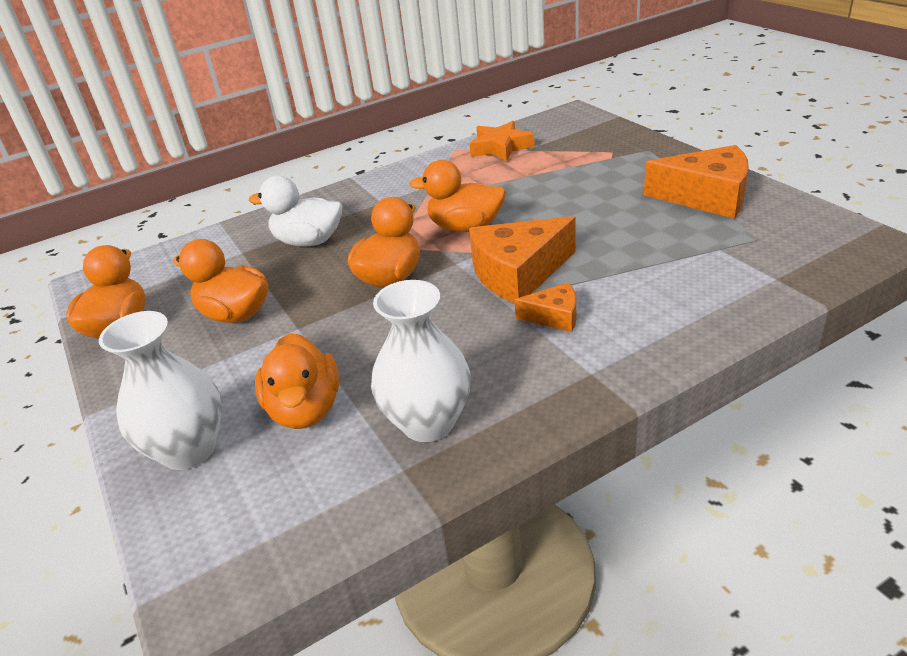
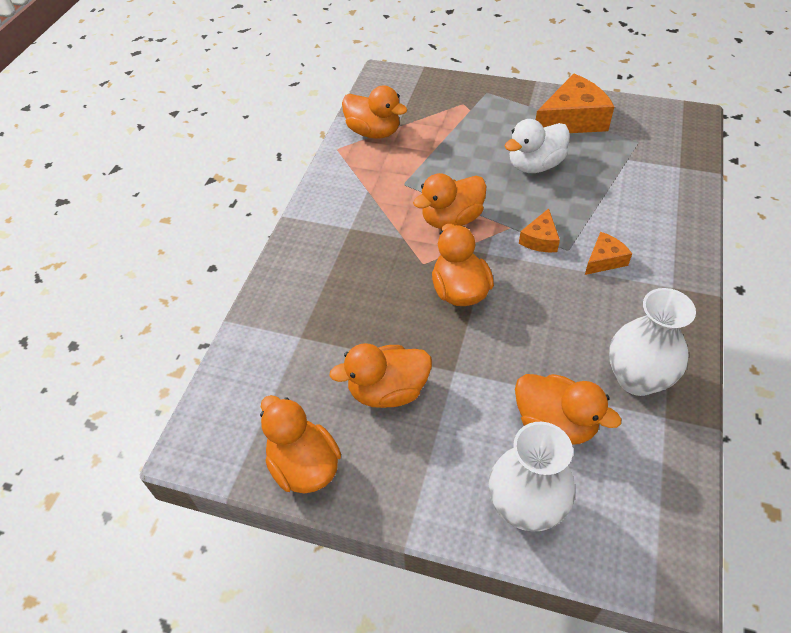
camera: 45 degrees left, 15 degrees up
white duck [249,176,342,247] -> white duck moved to [505,119,569,173]
orange star [469,121,534,162] -> orange duck [342,86,407,139]
orange cheese [469,216,576,303] -> orange cheese [519,208,560,252], size x0.52

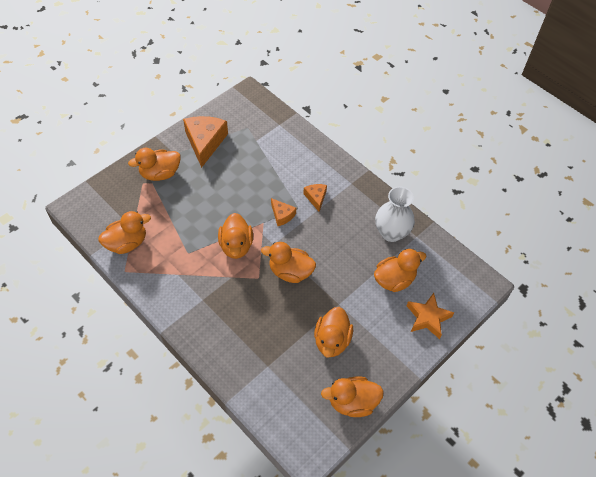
camera: 65 degrees left, 5 degrees up
white vase [489,422,575,532] -> orange star [407,293,454,339]
white duck [505,119,569,173] -> none
none -> orange duck [128,148,181,181]

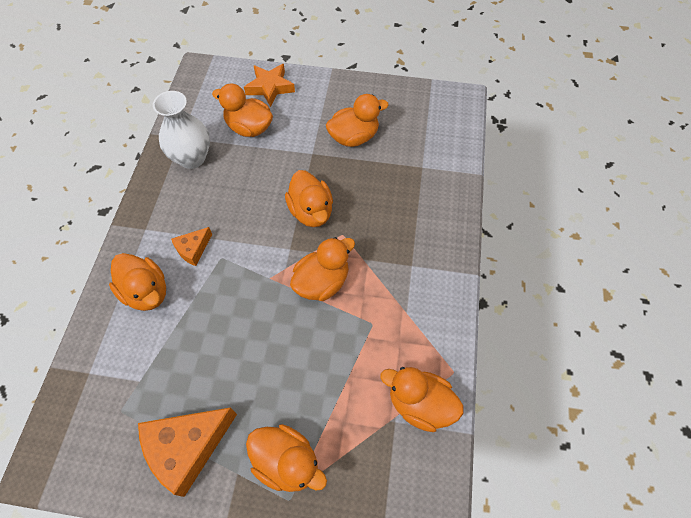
camera: 125 degrees left, 5 degrees up
orange cheese [271,198,296,226] -> none
orange duck [321,376,384,417] -> orange duck moved to [109,253,166,311]

